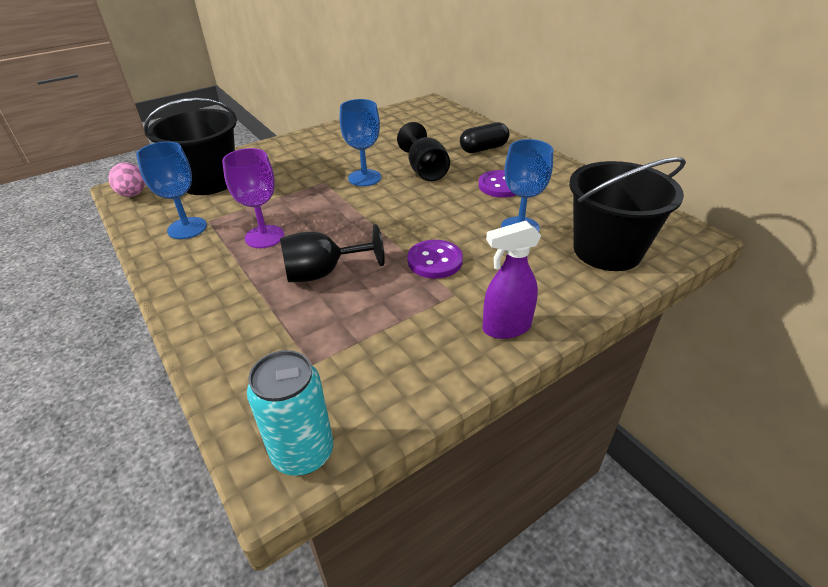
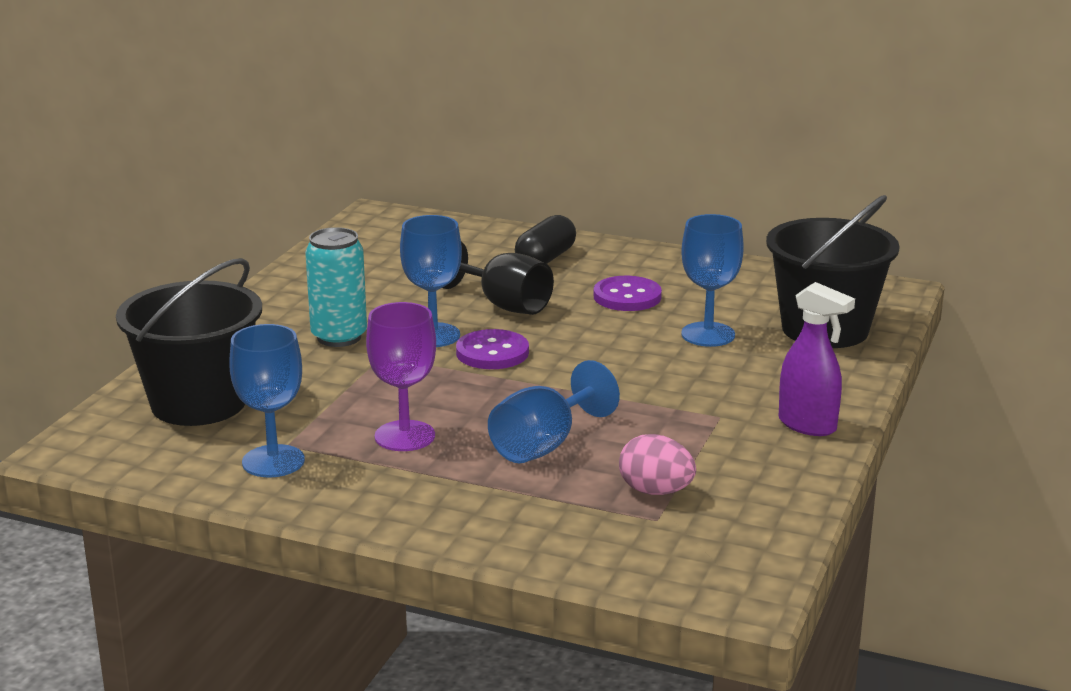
camera: 35 degrees left, 15 degrees down
pink egg [108,162,145,197] -> pink egg moved to [619,434,696,495]
turquoise can [247,350,333,476] -> turquoise can moved to [305,227,367,347]
black goblet [280,224,385,282] -> blue goblet [488,360,620,463]
purple button [407,240,463,279] -> purple button moved to [456,329,529,369]
purple spray bottle [482,221,541,339] -> purple spray bottle turned 90 degrees counterclockwise [779,282,855,436]

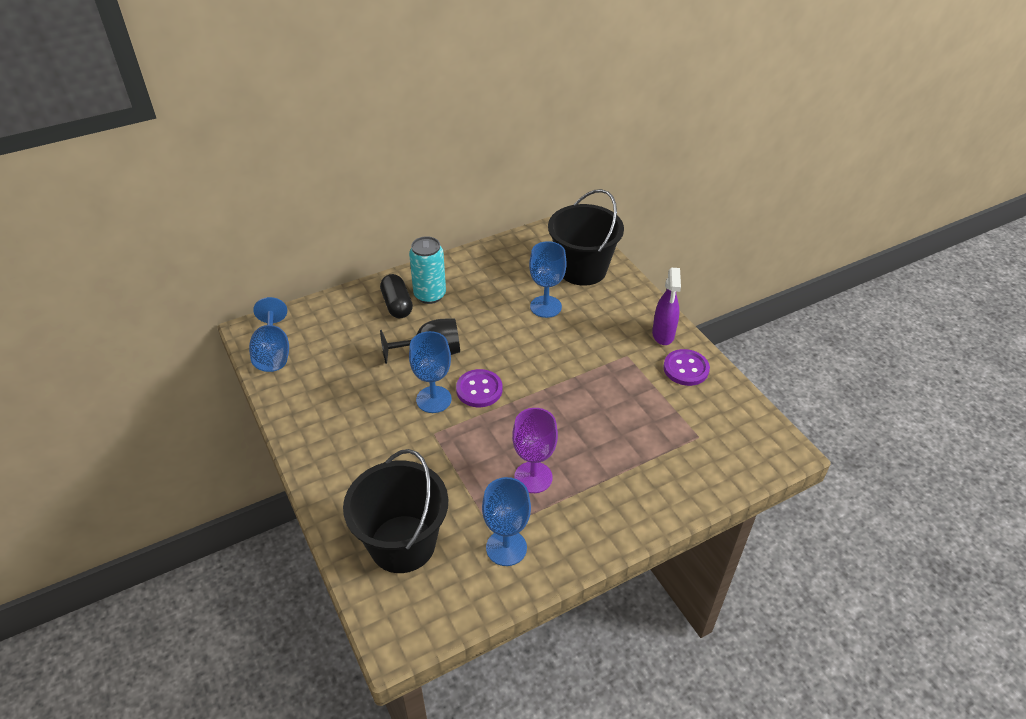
camera: 50 degrees left, 20 degrees up
turquoise can [305,227,367,347] -> turquoise can moved to [409,236,446,304]
blue goblet [488,360,620,463] -> blue goblet moved to [249,297,289,372]
purple button [594,276,662,311] -> purple button moved to [663,349,710,386]
pink egg [619,434,696,495] -> none
purple spray bottle [779,282,855,436] -> purple spray bottle turned 105 degrees clockwise [652,268,681,345]

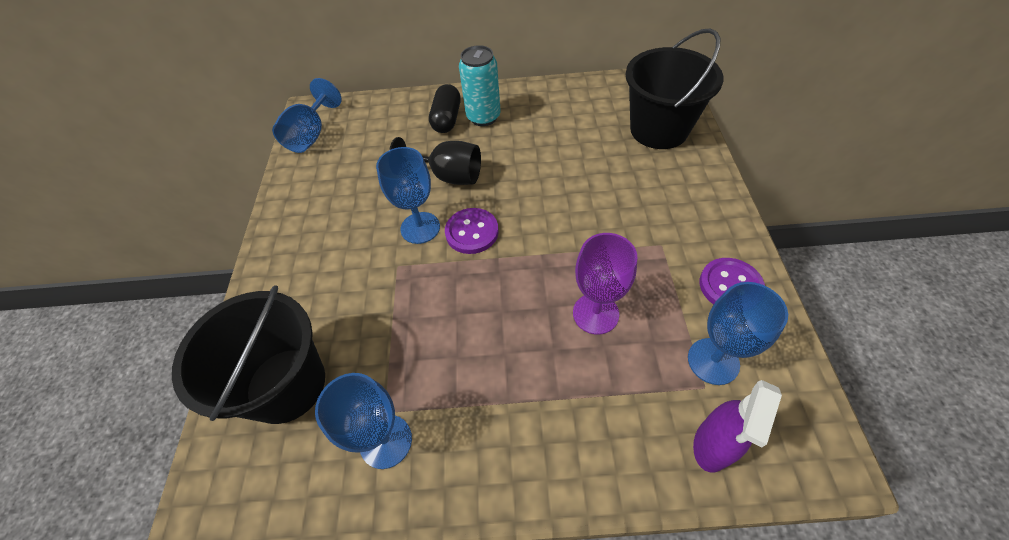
camera: 30 degrees right, 10 degrees up
purple goblet [512,408,558,493] -> purple goblet moved to [573,233,637,334]
blue goblet [529,241,567,318] -> blue goblet moved to [688,282,788,385]
purple spray bottle [652,268,681,345] -> purple spray bottle moved to [693,380,782,472]

